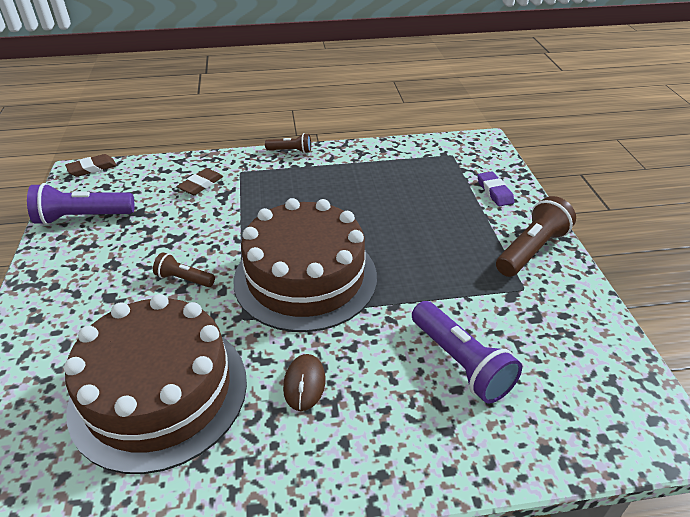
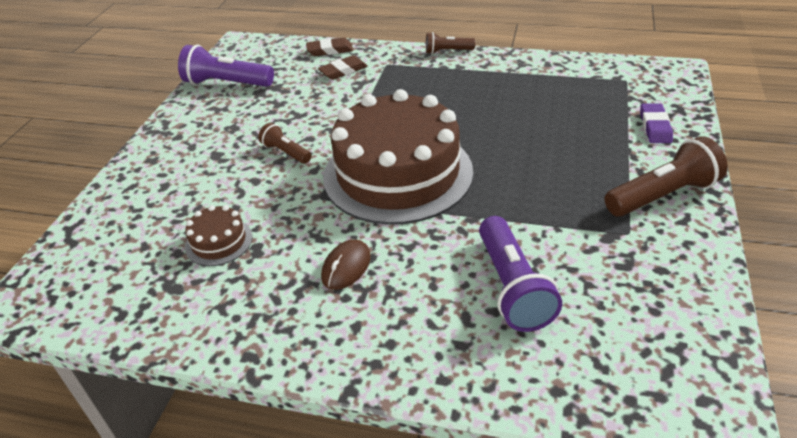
camera: 25 degrees right, 0 degrees up
brown cake [64,294,247,474] -> brown cake [185,205,252,266], size x0.41
brown eraser [65,154,117,177] -> brown eraser moved to [306,38,353,56]
brown flashlight [265,133,311,153] -> brown flashlight turned 150 degrees clockwise [426,32,475,54]

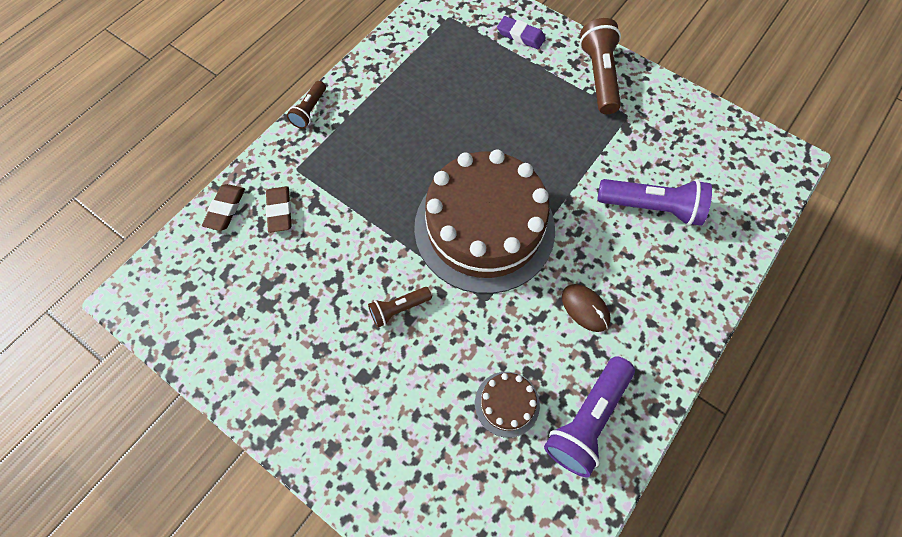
camera: 70 degrees left, 25 degrees up
purple flashlight [178,44,274,87] -> purple flashlight moved to [544,356,635,478]

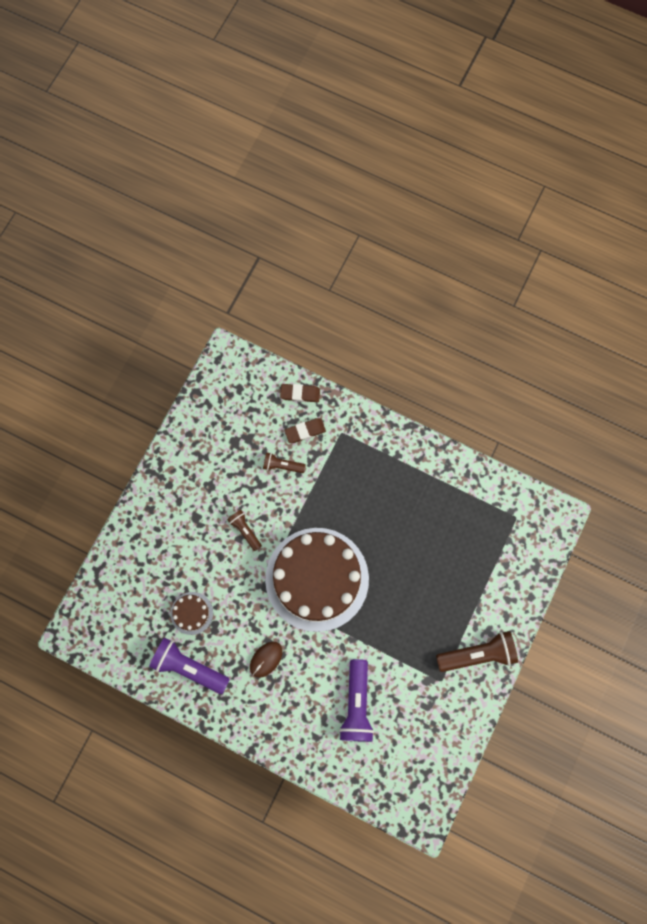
camera: 80 degrees right, 10 degrees up
brown flashlight [287,81,326,129] -> brown flashlight moved to [263,452,306,473]
purple eraser [497,16,546,49] -> none

